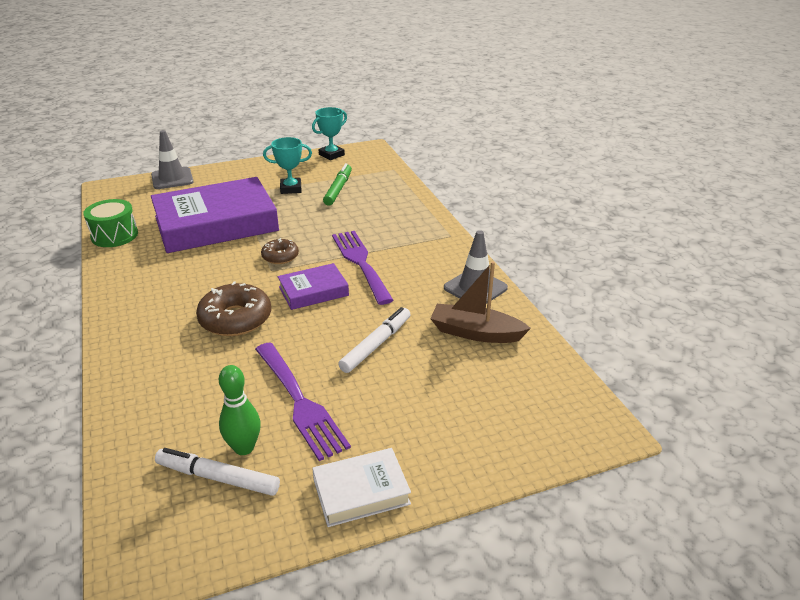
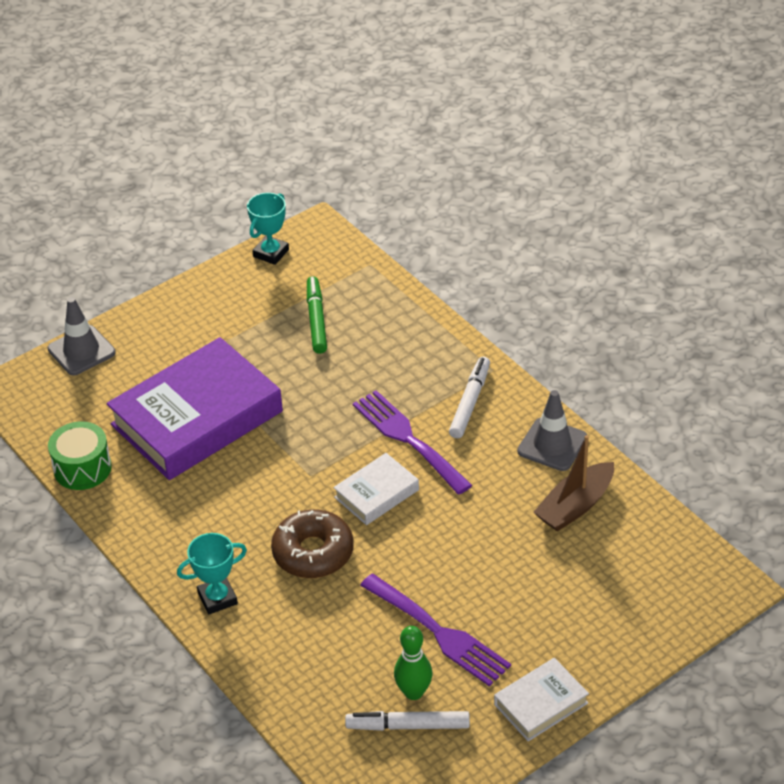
camera: 15 degrees left, 10 degrees up
brown donut [261,238,299,264] -> none
turquoise trophy [263,137,312,194] -> turquoise trophy moved to [177,533,247,614]
purple book [278,263,349,310] -> white book [333,453,419,525]
white marker [338,307,411,373] -> white marker moved to [449,357,490,438]
brown boat [430,261,531,343] -> brown boat turned 45 degrees counterclockwise [533,435,614,532]

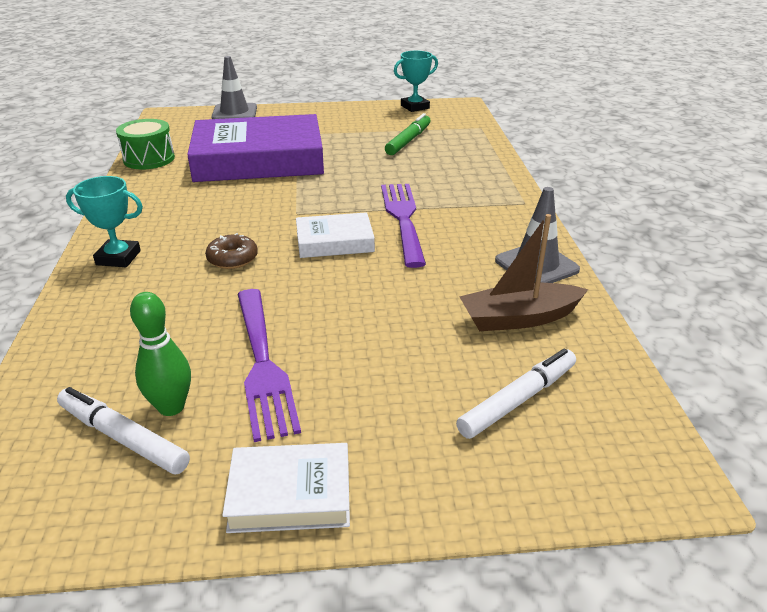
camera: 30 degrees right, 10 degrees down
brown donut [271,509,354,578] -> brown donut [205,233,258,269], size x0.58
white marker [449,357,490,438] -> white marker moved to [456,348,576,439]

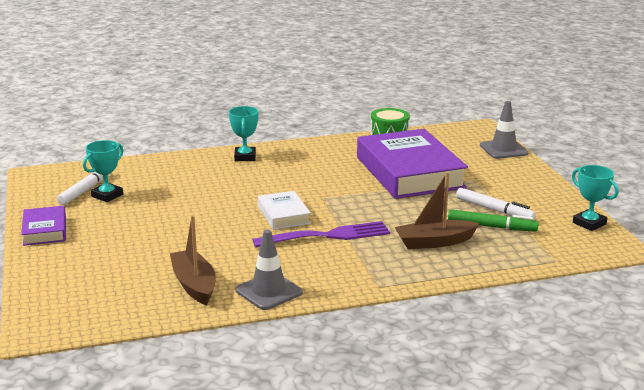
camera: 80 degrees right, 10 degrees down
green bowling pin [130,292,191,416] -> turquoise trophy [83,140,124,202]
brown donut [205,233,258,269] -> none
white book [222,443,350,533] -> purple book [21,206,66,246]
purple fork [237,289,301,442] -> none
white marker [456,348,576,439] -> white marker moved to [456,188,536,220]
none -> brown boat [395,172,480,249]

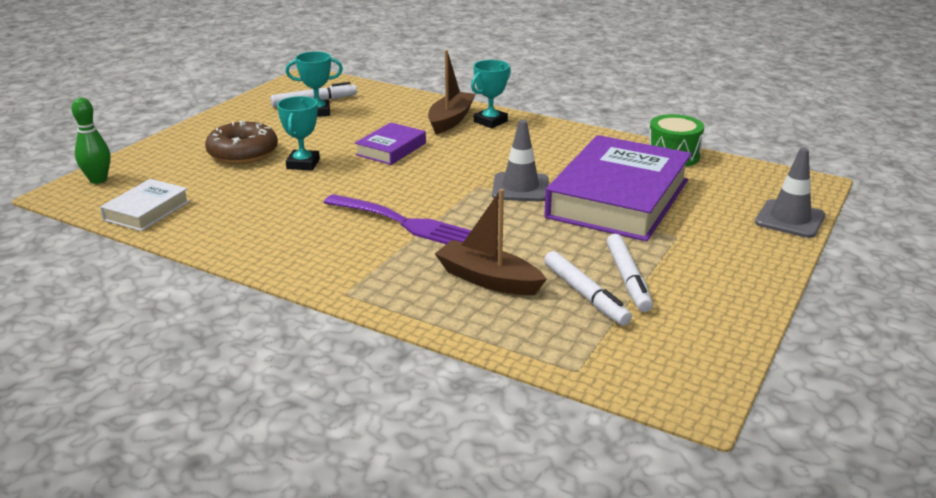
camera: 45 degrees right, 5 degrees up
purple book [21,206,66,246] -> purple book moved to [355,122,426,165]
brown boat [170,215,216,305] -> brown boat moved to [428,50,476,134]
grey traffic cone [235,230,303,310] -> grey traffic cone moved to [492,120,549,202]
white book [258,191,311,230] -> white book moved to [100,179,190,231]
green marker [448,209,539,232] -> white marker [544,251,632,326]
turquoise trophy [572,165,619,231] -> turquoise trophy moved to [277,96,320,170]
none -> green bowling pin [71,97,111,184]
none -> brown donut [205,121,278,164]

